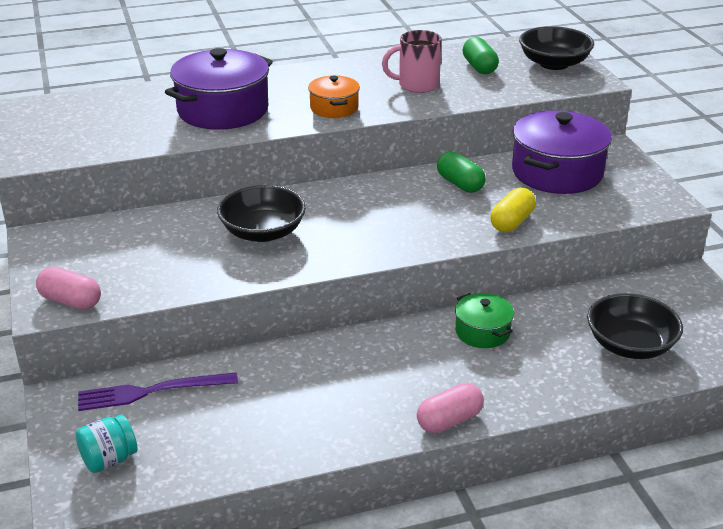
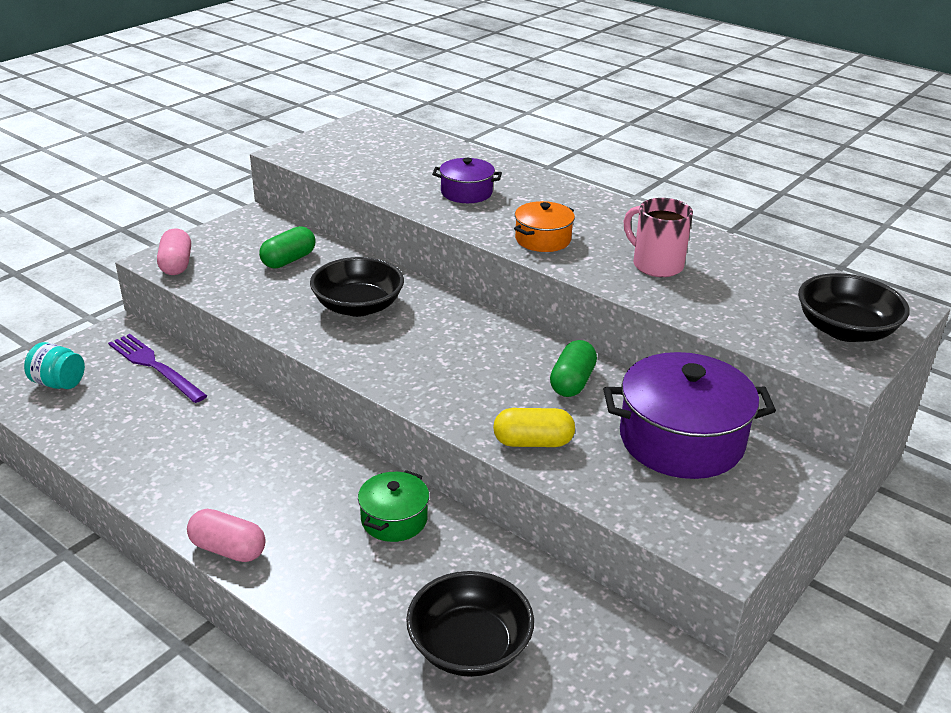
camera: 55 degrees right, 0 degrees up
purple pot [165,48,273,130] -> purple pot [432,158,502,203], size x0.53
green capsule [463,37,499,74] -> green capsule moved to [259,226,316,269]

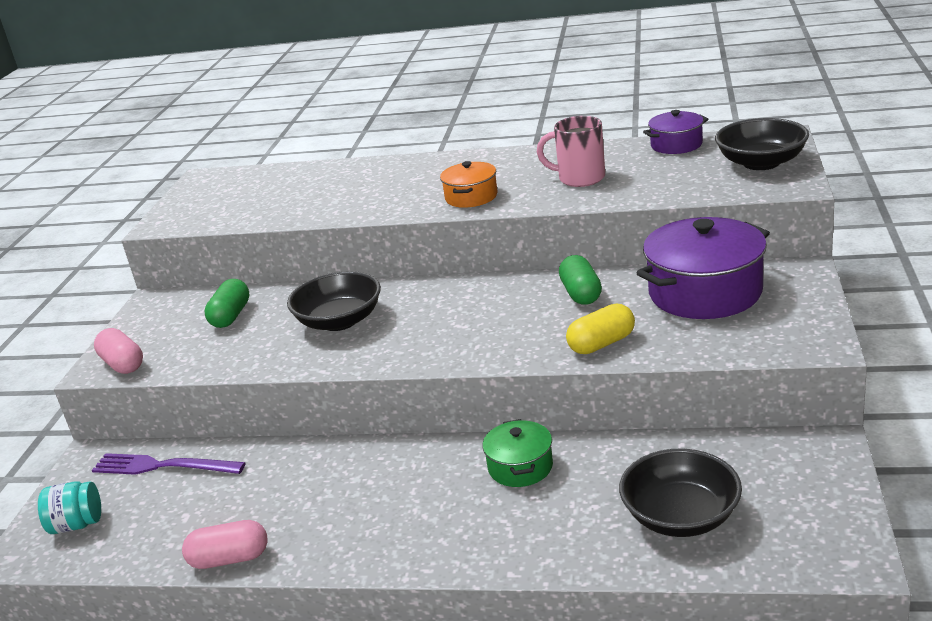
camera: 25 degrees left, 5 degrees down
pink capsule [187,509,266,562] -> pink capsule moved to [182,520,268,569]
purple pot [432,158,502,203] -> purple pot moved to [643,110,708,154]

